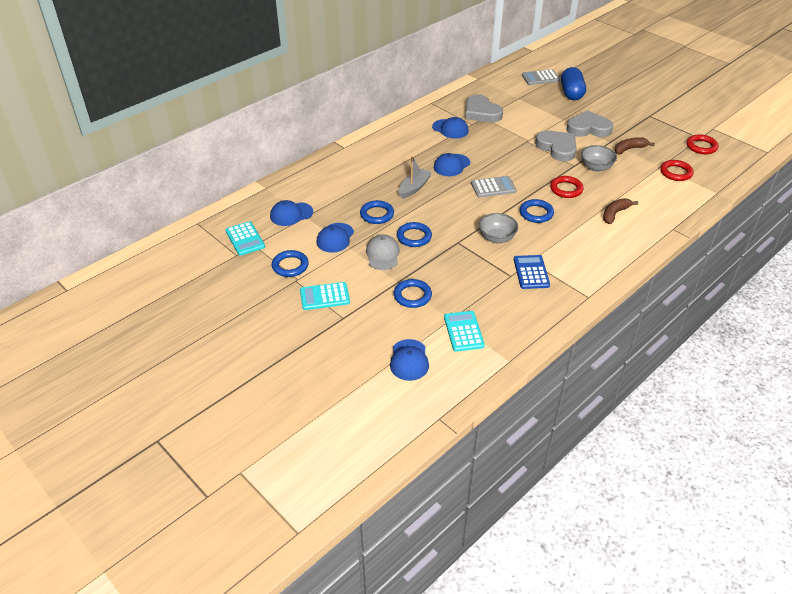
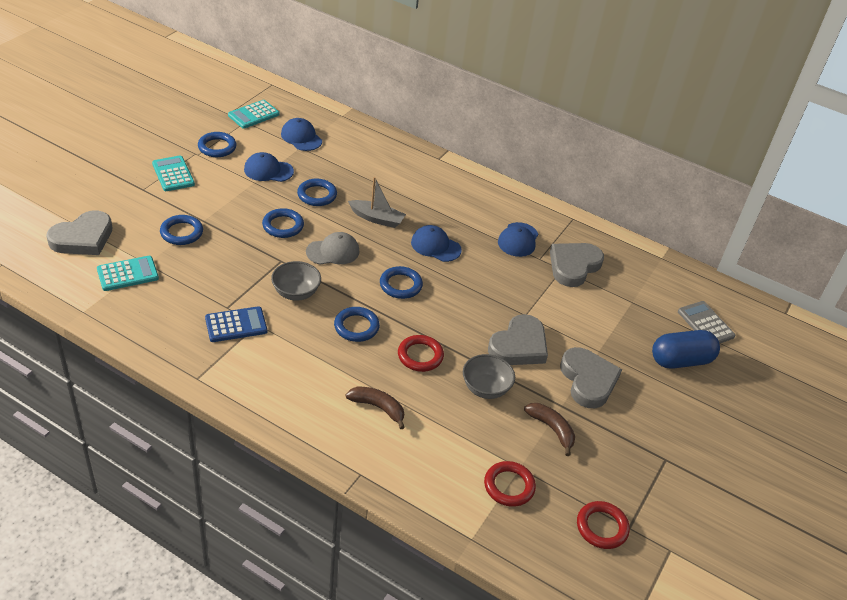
camera: 70 degrees right, 0 degrees up
grey cap [366,235,400,270] -> grey cap moved to [306,232,359,265]
blue cap [390,339,429,381] -> grey heart [46,210,113,255]
grey calculator [471,176,516,198] -> blue ring [380,266,423,299]

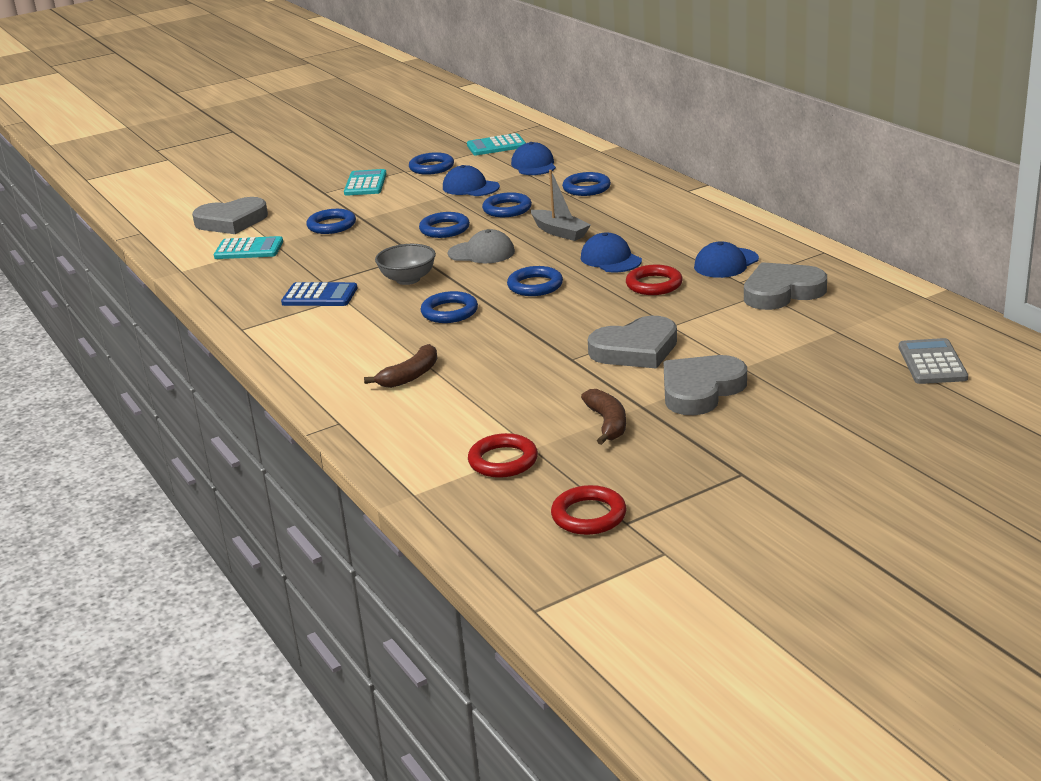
camera: 35 degrees right, 15 degrees down
brown banana [346,387,405,429] -> brown banana turned 75 degrees clockwise [364,344,437,388]
red ring [398,335,444,372] -> red ring moved to [626,264,683,295]
grey bowl [463,354,515,399] -> none
grey heart [560,347,622,408] -> grey heart turned 150 degrees counterclockwise [664,355,747,415]
blue capsule [652,330,720,369] -> none
none -> blue ring [562,172,611,196]

